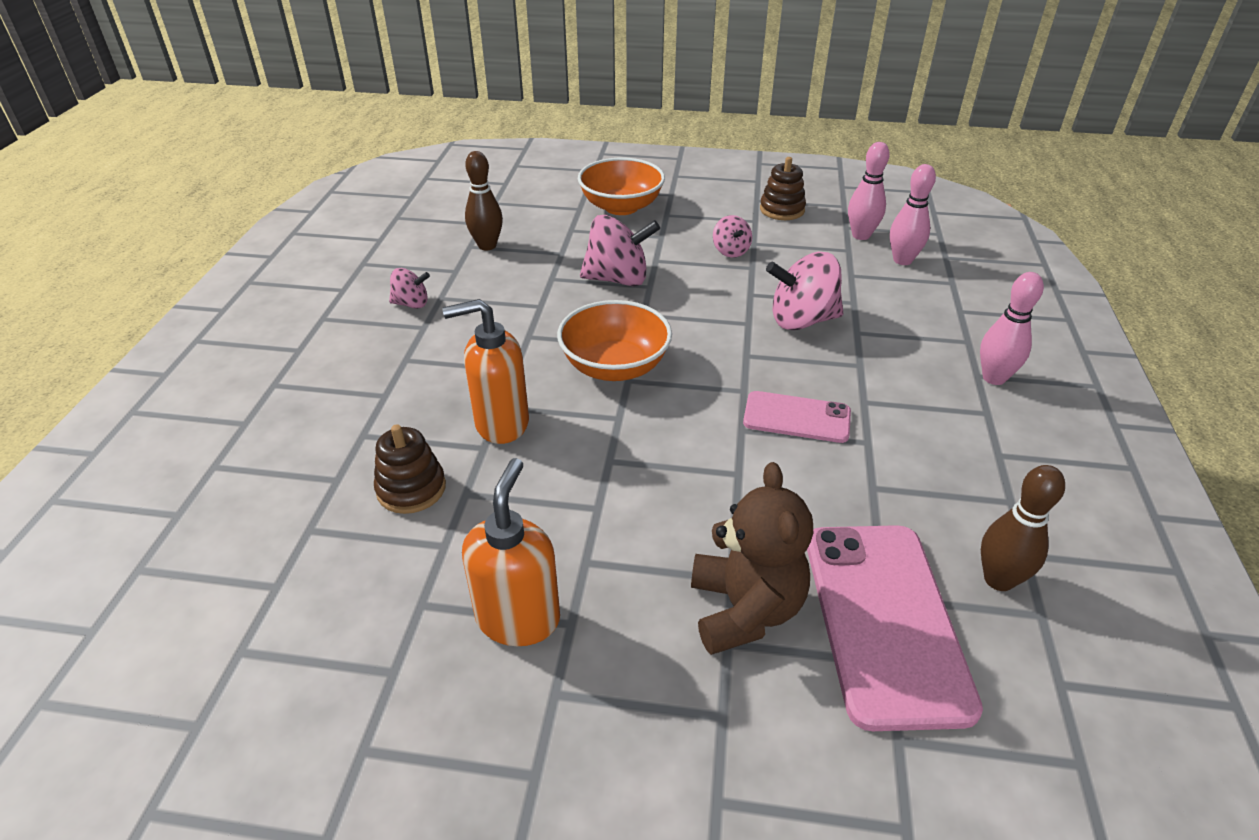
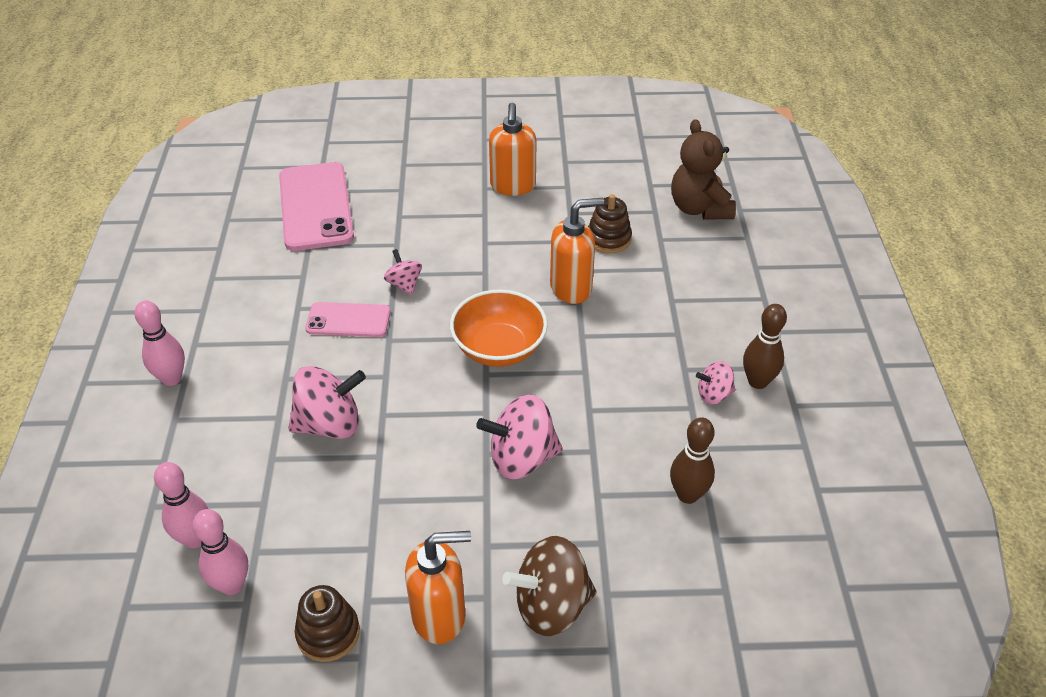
camera: 170 degrees right, 5 degrees up
orange bowl [578,158,665,215] -> brown spinning top [502,536,596,636]
brown teddy bear [691,462,813,655] -> brown teddy bear moved to [671,119,736,220]
pink spinning top [713,215,752,258] -> pink spinning top moved to [384,249,422,295]
brown bowling pin [981,465,1065,591] -> brown bowling pin moved to [743,304,787,389]
none -> orange soap dispenser [405,531,471,644]

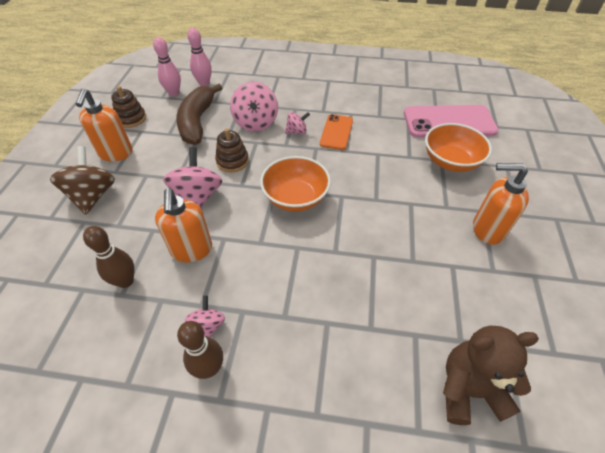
camera: 100 degrees right, 5 degrees up
pink bowling pin [134,301,185,386] -> none
pink phone [305,302,391,337] -> orange phone [320,114,353,150]
pink spinning top [384,249,422,295] -> pink spinning top moved to [285,112,310,134]
orange soap dispenser [550,198,604,304] -> orange soap dispenser moved to [155,189,212,262]
brown stacking toy [588,194,632,253] -> brown stacking toy moved to [215,128,249,173]
none -> brown banana [176,83,222,145]
none -> orange bowl [425,123,492,172]

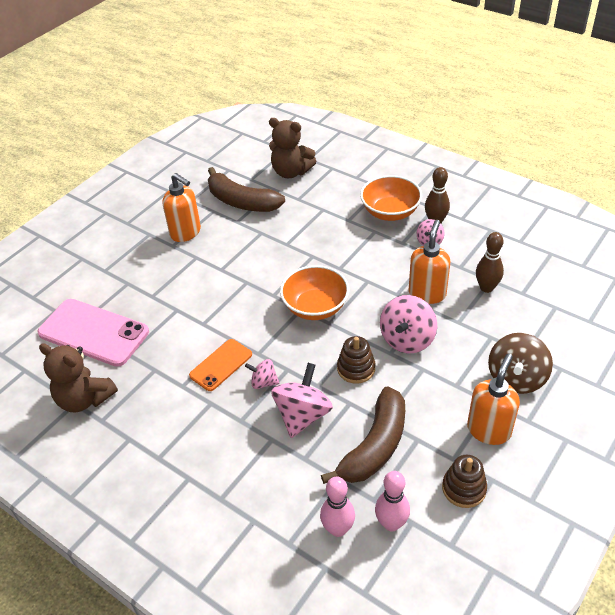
camera: 150 degrees left, 5 degrees down
orange bowl [425,123,492,172] -> orange bowl moved to [360,175,422,221]
none -> brown teddy bear [39,343,118,412]
none -> brown banana [208,167,285,212]

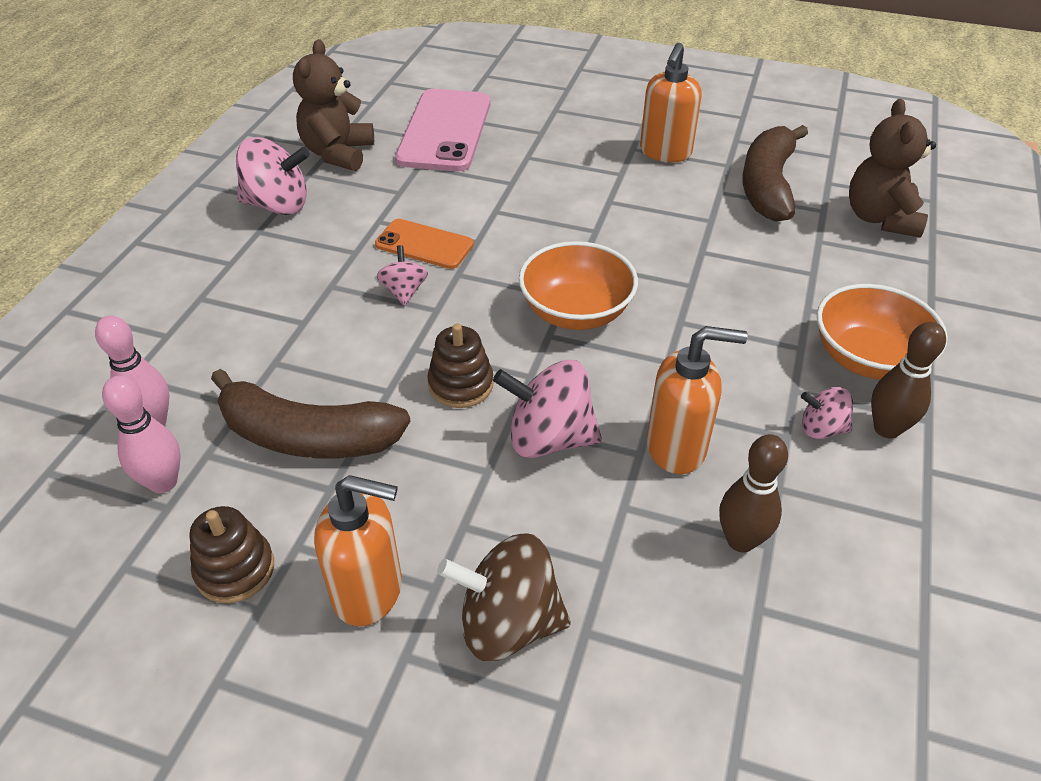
camera: 70 degrees right, 0 degrees up
pink spinning top [271,363,333,438] -> pink spinning top moved to [236,137,310,215]

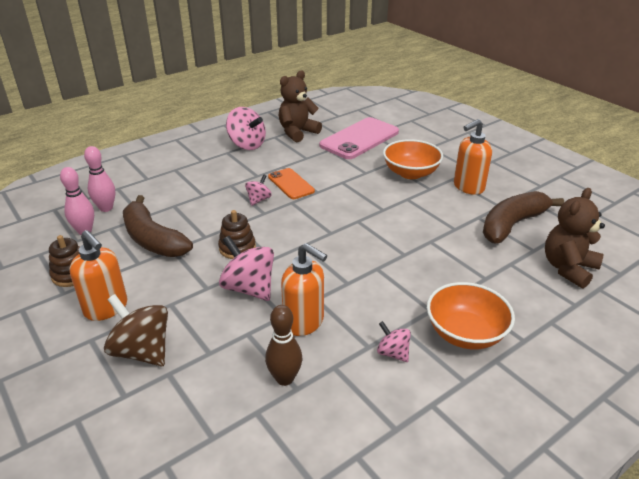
camera: 35 degrees right, 10 degrees down
orange bowl [519,241,638,330] -> orange bowl moved to [383,139,443,179]
brown bowling pin [871,322,946,439] -> none

